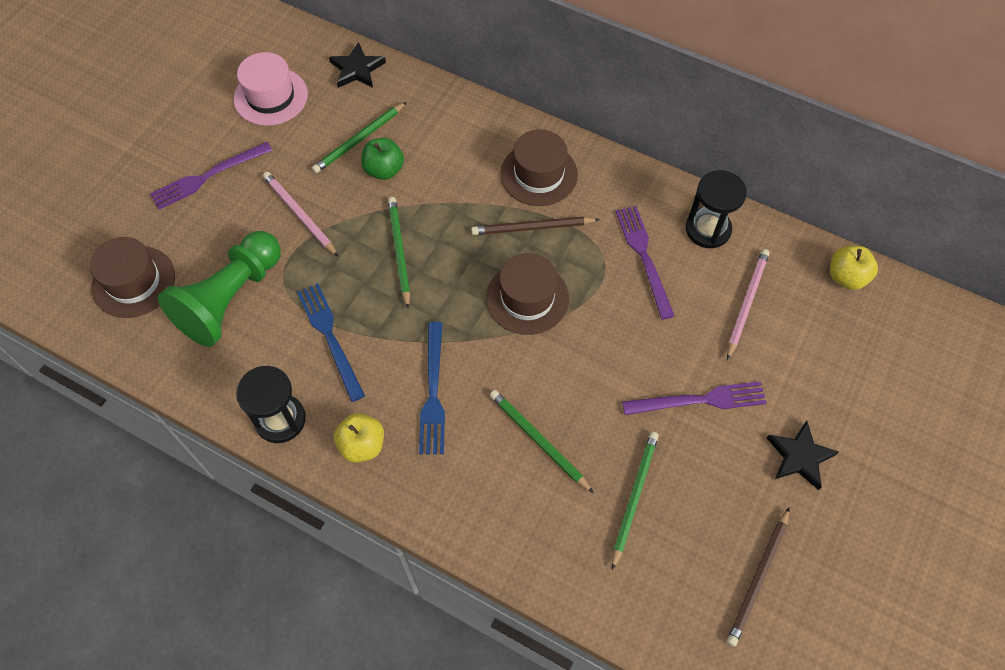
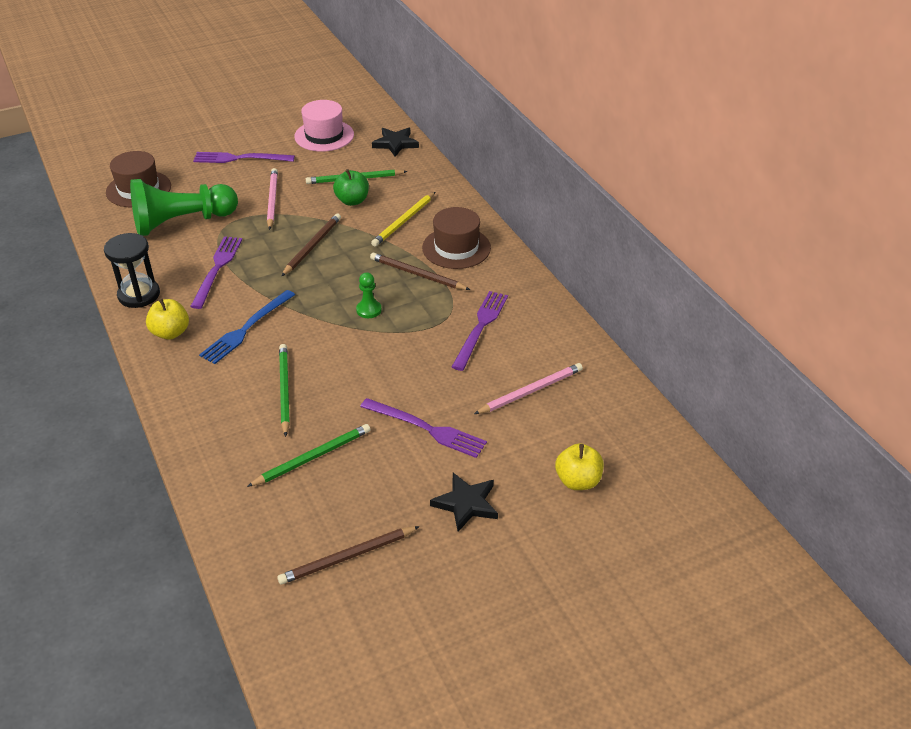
camera: 35 degrees right, 20 degrees down
blue fork [297,284,365,402] -> purple fork [190,236,242,309]
green pencil [388,197,410,309] -> brown pencil [282,214,341,276]
brown hat [486,253,569,335] -> green pawn [356,272,382,318]
black hourglass [686,170,747,249] -> none
yellow apple [830,246,878,290] -> yellow apple moved to [555,443,604,490]
none -> yellow pencil [371,192,435,247]

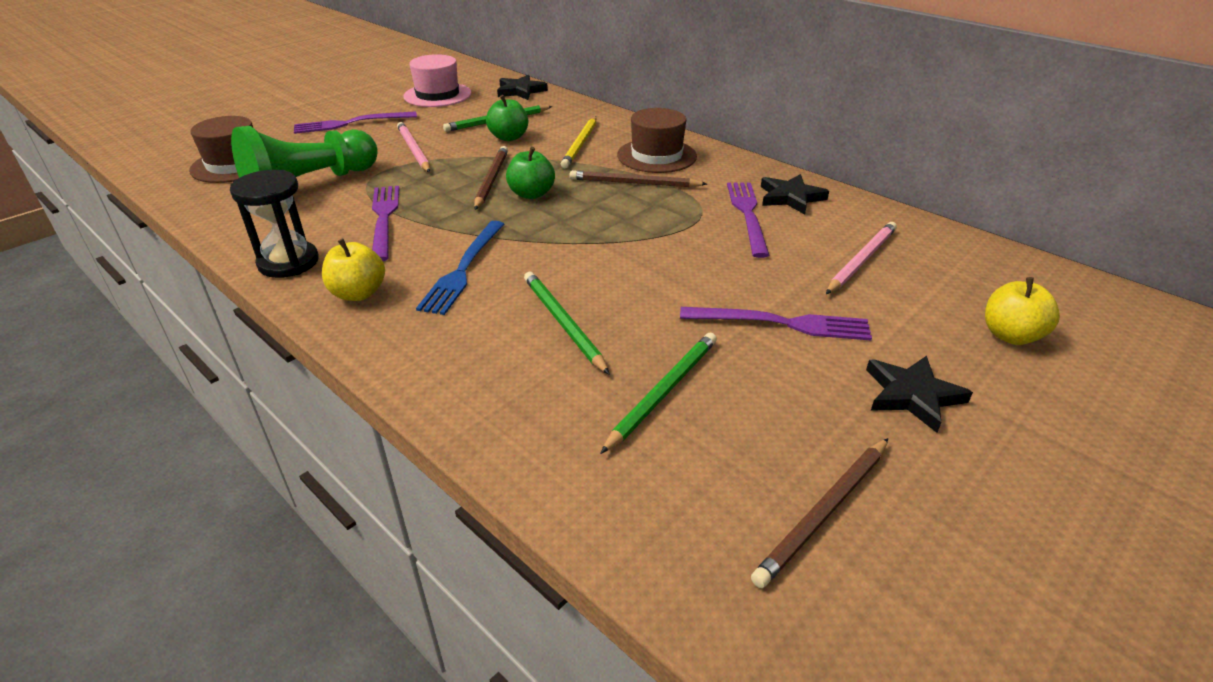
camera: 20 degrees left, 5 degrees down
green pawn [356,272,382,318] -> none
none -> green apple [506,147,555,199]
none -> black star [761,174,829,214]

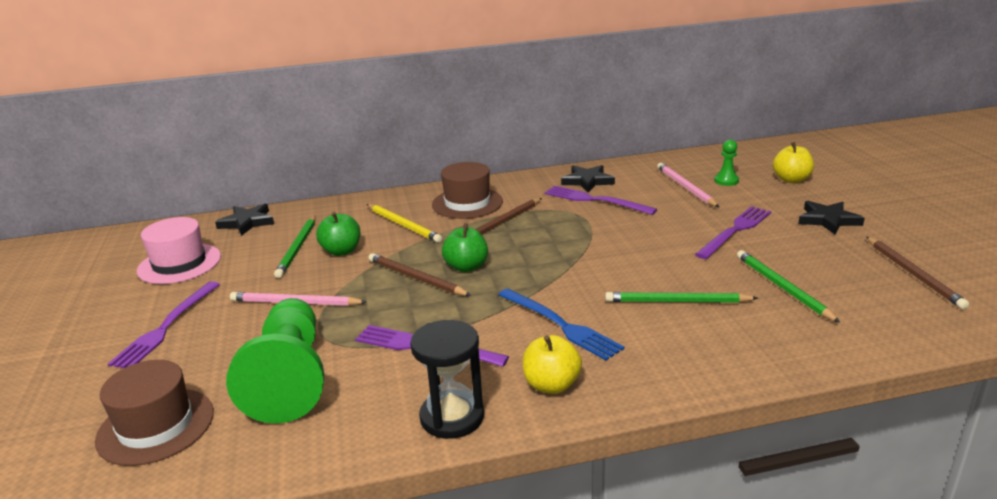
camera: 55 degrees left, 10 degrees down
none -> green pawn [714,140,739,186]

